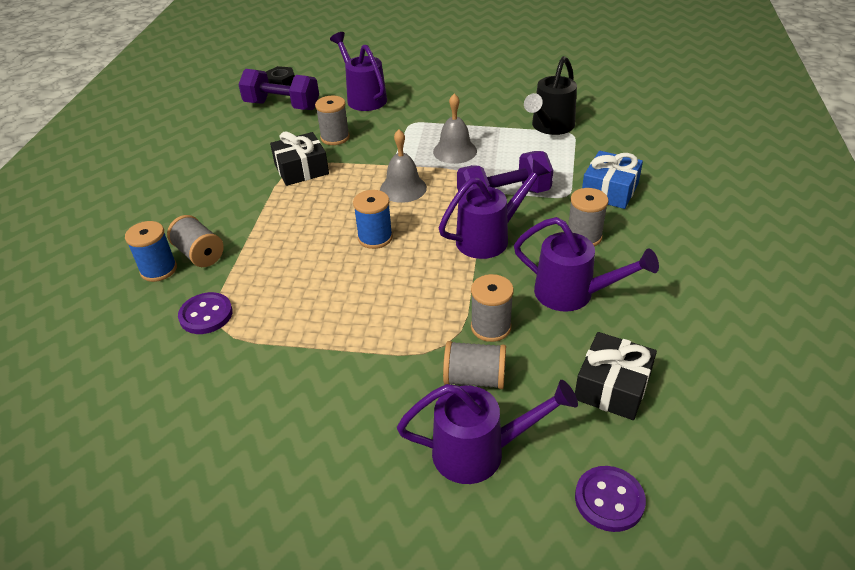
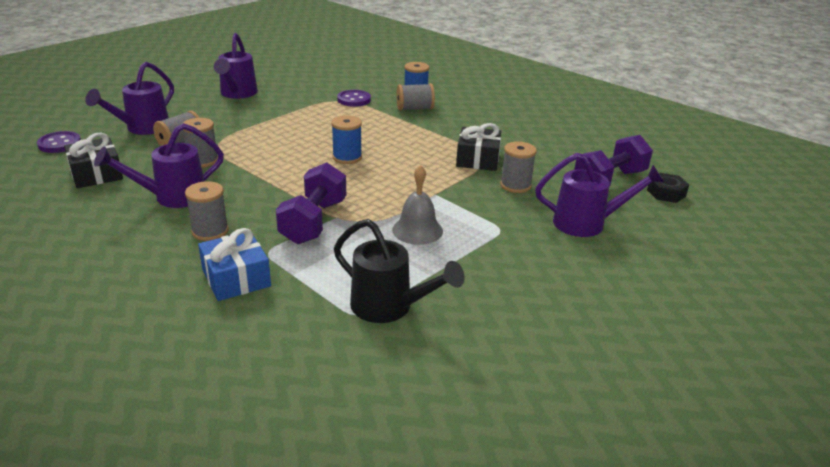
camera: 120 degrees right, 10 degrees down
grey bell [380,129,427,203] -> none
purple watering can [439,159,550,259] -> purple watering can moved to [214,33,258,99]
black watering can [524,56,577,135] -> black watering can turned 150 degrees clockwise [334,219,465,323]

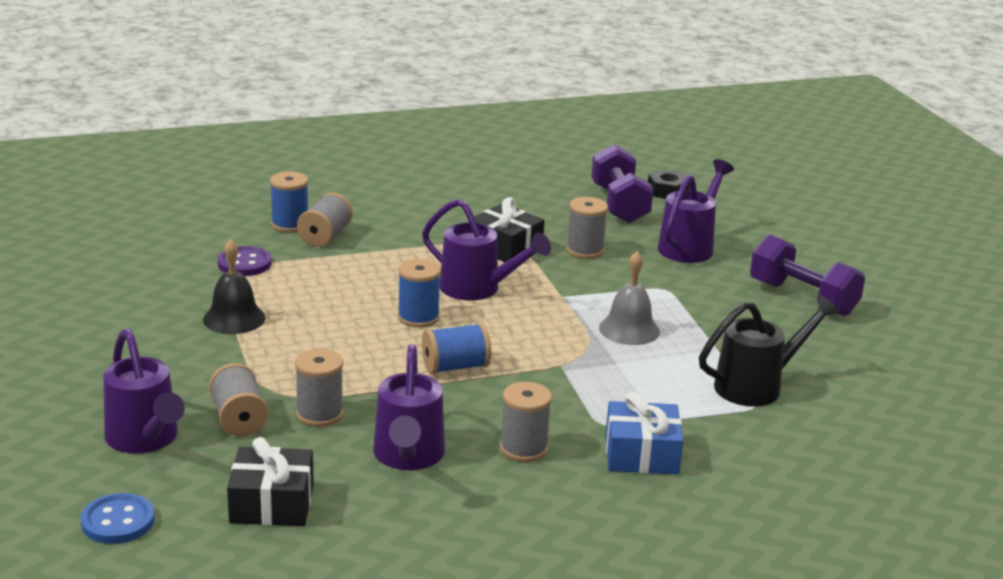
camera: 60 degrees left, 5 degrees down
purple button [37,131,81,153] -> blue button [81,493,155,544]
purple watering can [214,33,258,99] -> purple watering can moved to [422,199,551,301]
purple dumbbell [276,162,346,244] -> purple dumbbell moved to [750,235,865,316]
none -> black bell [203,239,265,334]
none -> blue spool [422,323,491,374]

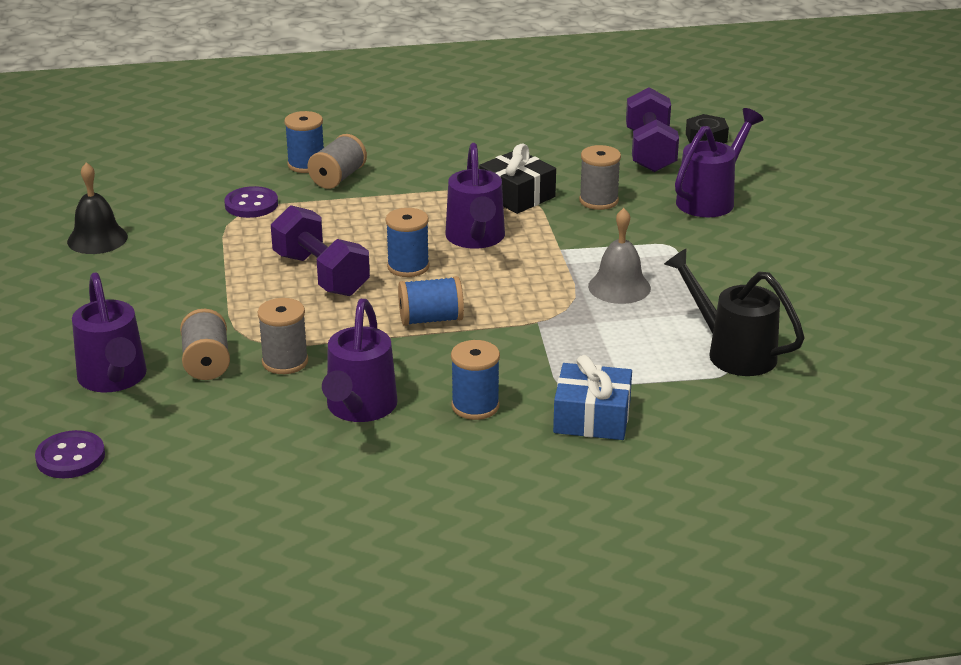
camera: 10 degrees right, 5 degrees up
blue button [81,493,155,544] -> purple button [35,430,105,478]
black bell [203,239,265,334] -> black bell moved to [67,162,128,254]
black gift [227,437,314,526] -> none
purple watering can [422,199,551,301] -> purple watering can turned 45 degrees clockwise [445,143,505,249]
grey spool [500,382,552,462] -> blue spool [451,340,500,420]
black watering can [699,295,840,407] -> black watering can turned 120 degrees counterclockwise [664,249,805,376]
purple dumbbell [750,235,865,316] -> purple dumbbell moved to [271,205,370,296]

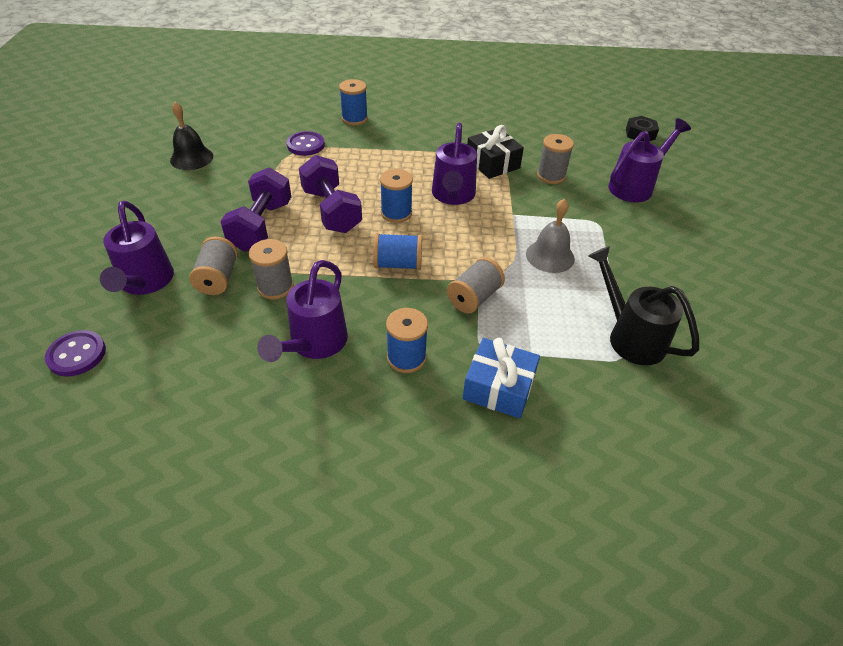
camera: 10 degrees right, 15 degrees up
grey spool [307,134,367,189] -> grey spool moved to [447,257,505,313]
purple dumbbell [626,87,679,172] -> purple dumbbell moved to [220,168,291,251]

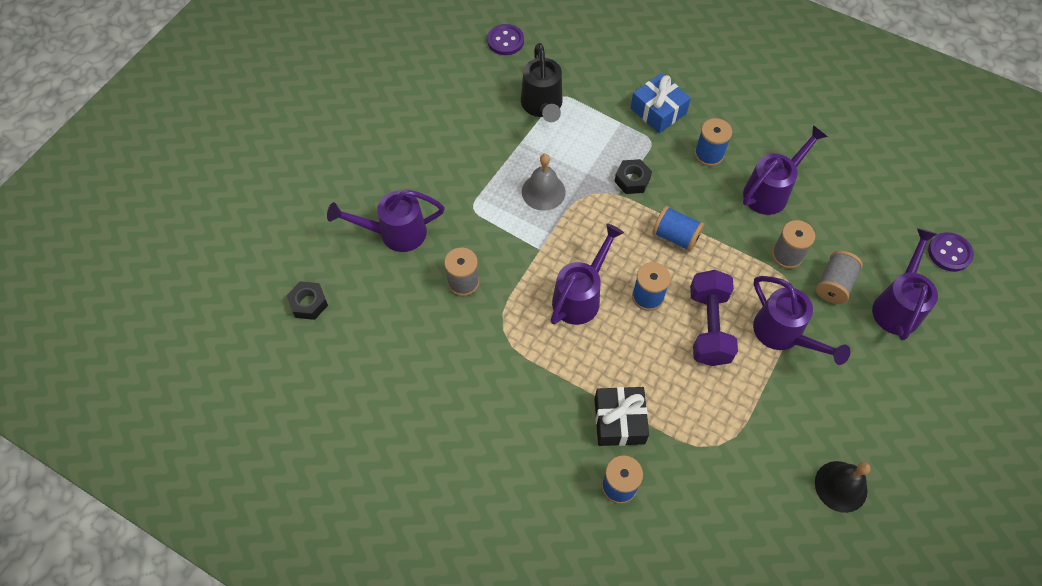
camera: 150 degrees left, 15 degrees up
purple dumbbell [220,168,291,251] -> purple watering can [753,276,851,365]
purple button [287,131,325,156] -> purple button moved to [487,24,524,55]
grey spool [447,257,505,313] -> black nut [615,159,652,194]
black gift [467,125,524,179] -> black gift moved to [594,387,649,446]

